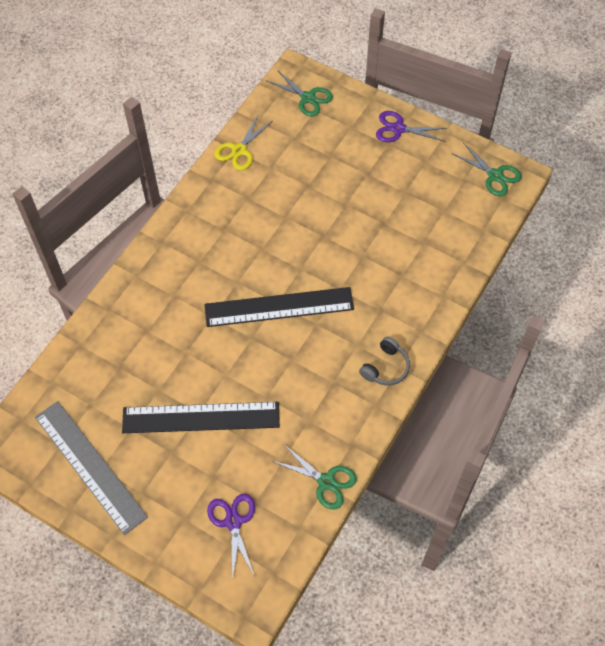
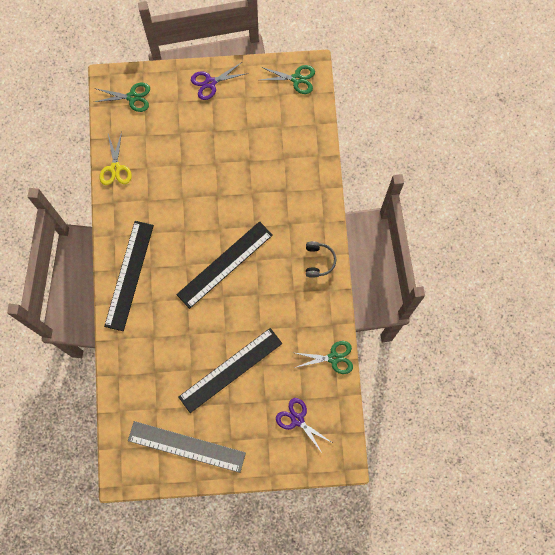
camera: 35 degrees left, 15 degrees up
none -> black ruler [104,221,154,331]

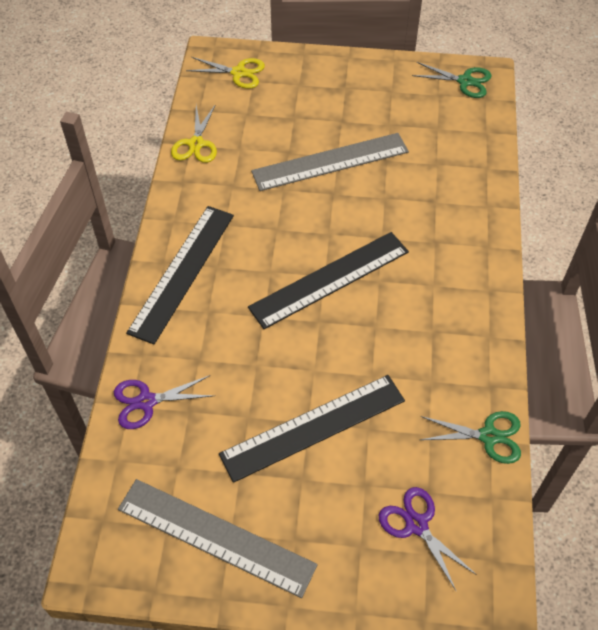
camera: 10 degrees right, 20 degrees down
green scissors [95,83,150,112] -> yellow scissors [186,57,265,89]
purple scissors [191,62,248,100] -> purple scissors moved to [114,375,213,429]
grey headphones [306,241,336,278] -> none
none -> grey ruler [251,133,409,191]

